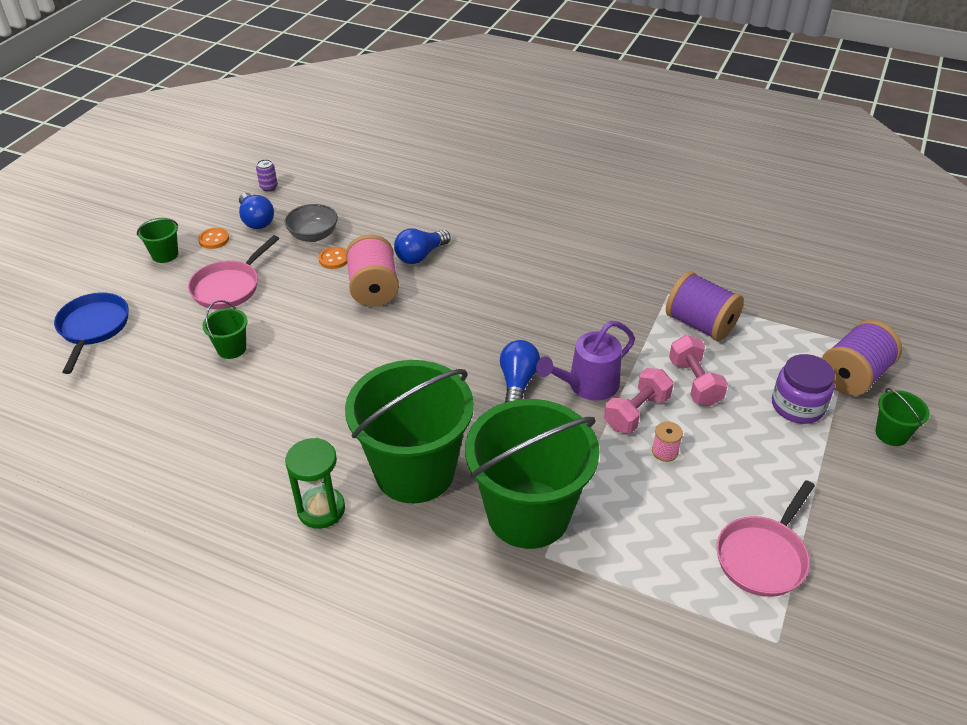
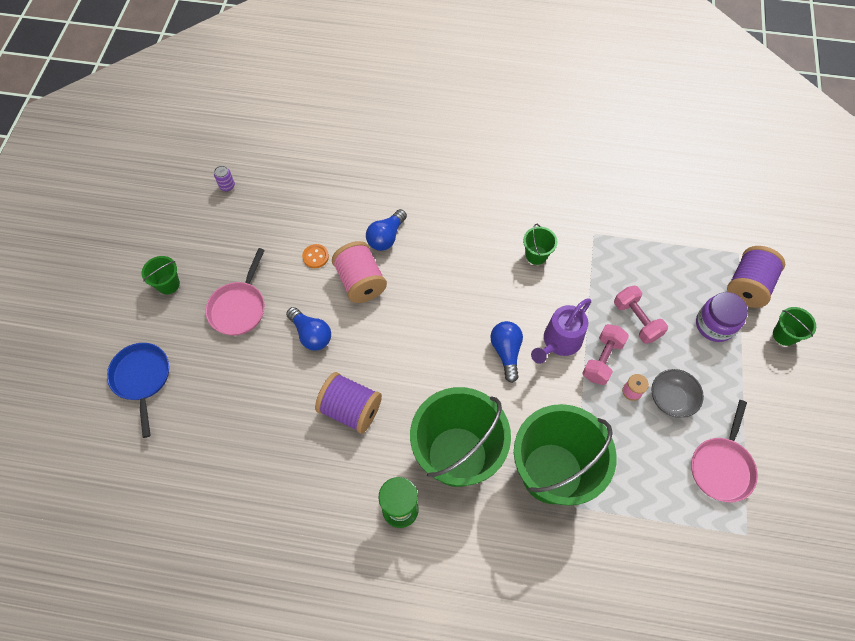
camera: 15 degrees left, 20 degrees up
orange button [198,228,229,249] -> none
green bucket [202,300,247,359] -> green bucket moved to [523,224,557,265]
blue light bulb [239,193,274,229] -> blue light bulb moved to [286,307,331,350]
grey bowl [284,204,338,242] -> grey bowl moved to [651,369,704,418]
purple spool [666,271,744,341] -> purple spool moved to [315,372,382,434]

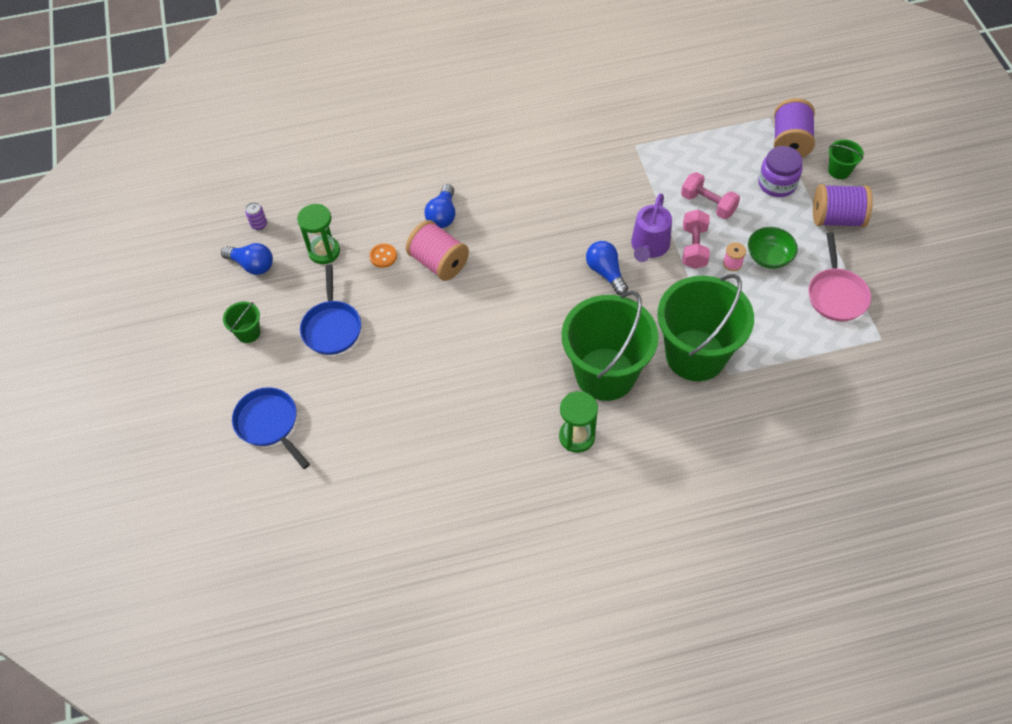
camera: 20 degrees left, 5 degrees down
pink pan [206,248,265,336] -> blue pan [300,265,361,355]
blue light bulb [286,307,331,350] -> blue light bulb moved to [221,243,273,275]
purple spool [315,372,382,434] -> purple spool moved to [813,184,873,228]
green bucket [523,224,557,265] -> none
grey bowl [651,369,704,418] -> green bowl [748,227,798,269]
none -> green hourglass [297,204,340,264]

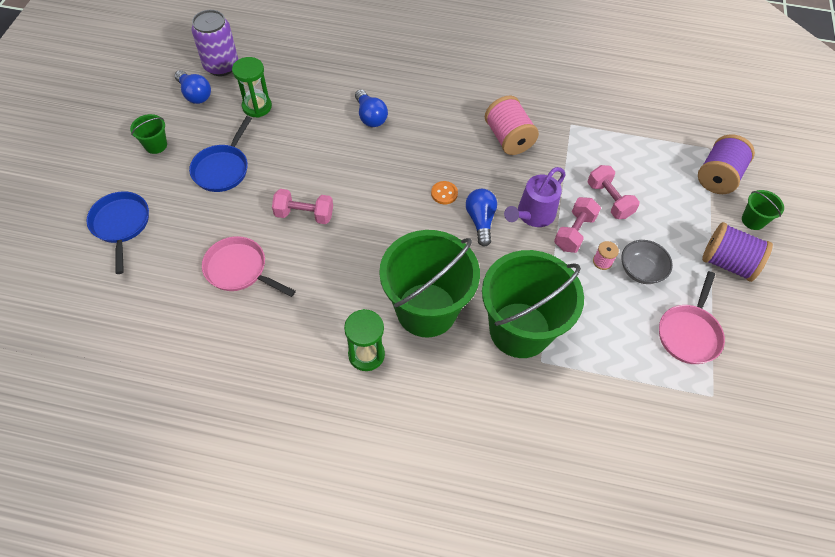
camera: 20 degrees right, 0 degrees up
purple can [245,202,267,230] -> purple can [192,10,238,76], size x2.33
orange button [369,243,397,268] -> orange button moved to [431,181,458,204]
pink spool [406,220,469,281] -> pink spool moved to [485,95,539,155]
blue light bulb [424,184,455,228] -> blue light bulb turned 60 degrees counterclockwise [355,89,388,127]
green bowl [748,227,798,269] -> grey bowl [621,240,673,284]
purple jar [758,146,803,197] -> none
none -> pink pan [202,236,296,297]
none -> pink dumbbell [272,189,333,224]

